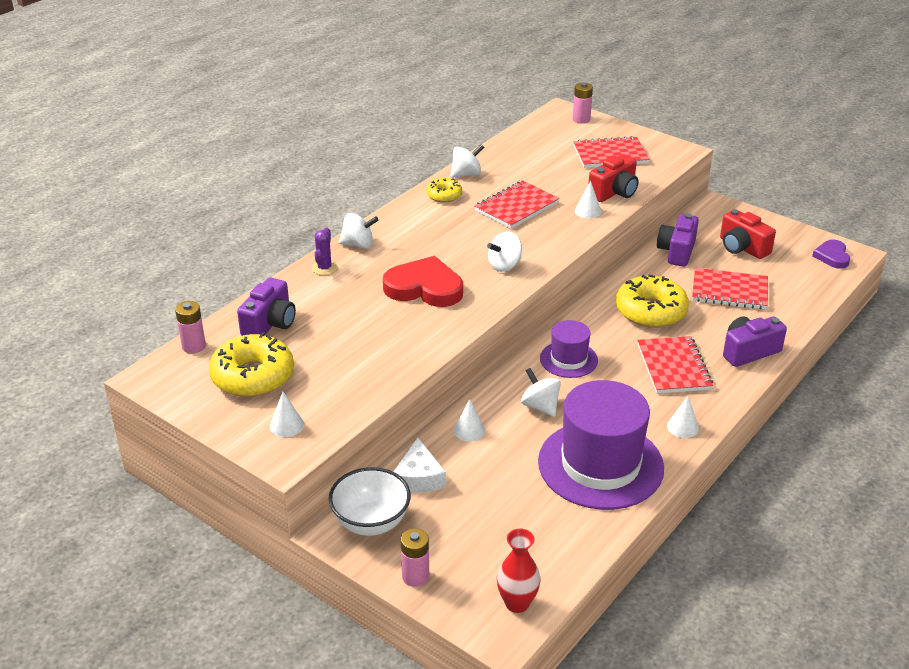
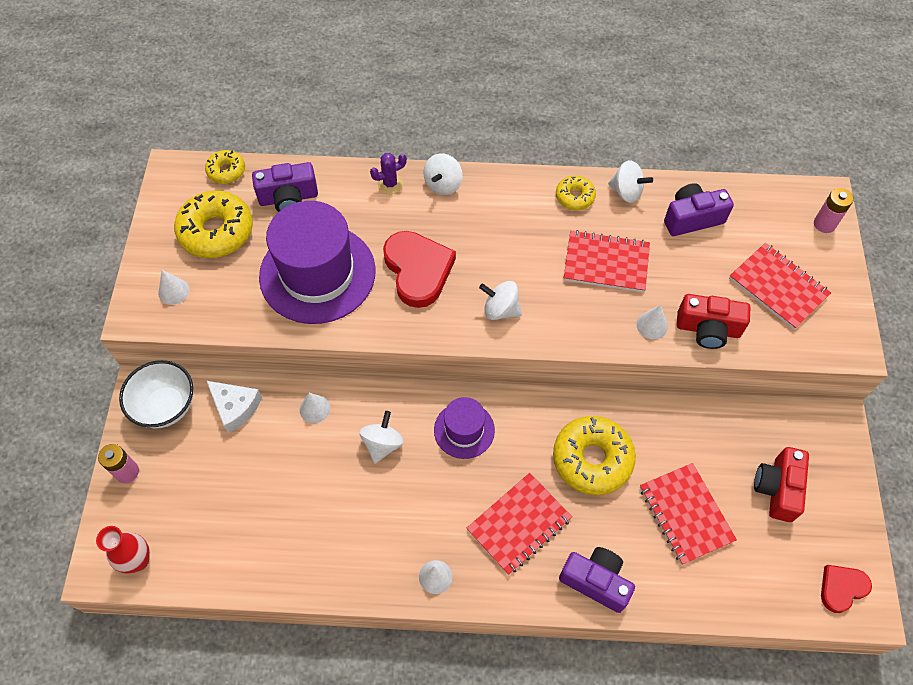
camera: 55 degrees right, 25 degrees up
pink battery [175,301,206,354] -> yellow donut [205,150,245,184]
white spinning top [339,213,379,249] -> white spinning top turned 60 degrees clockwise [423,153,463,195]
white cheese [393,437,446,493] -> white cheese turned 105 degrees counterclockwise [207,381,262,433]
purple hat [538,380,664,510] -> purple hat moved to [259,201,376,324]
purple camera [657,213,699,267] -> purple camera moved to [664,183,734,236]
purple heart [812,239,850,269] -> red heart [821,565,872,613]

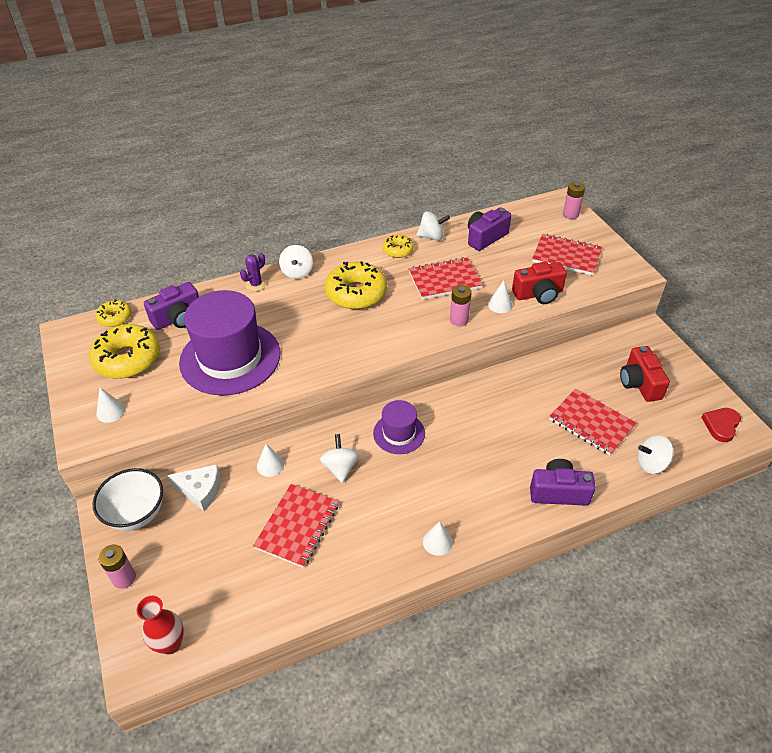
camera: 25 degrees left, 15 degrees down
red heart [383,231,456,308] -> none
red notebook [467,473,572,575] -> red notebook moved to [253,484,339,568]
white spinning top [479,281,522,320] -> white spinning top moved to [638,435,674,474]
yellow donut [553,416,636,495] -> yellow donut moved to [325,261,387,309]
none -> pink battery [450,285,472,326]

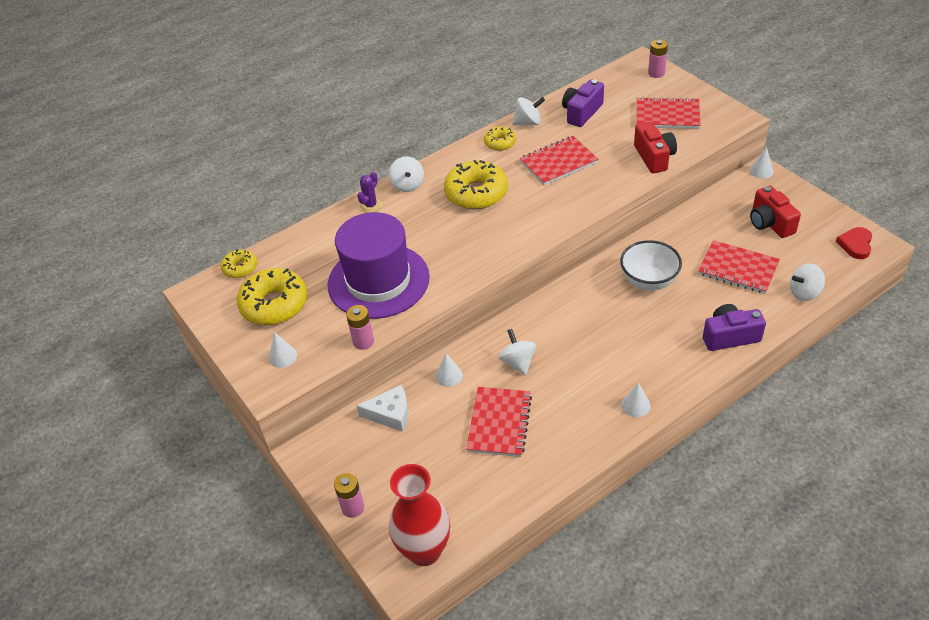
camera: 10 degrees left, 0 degrees up
white bowl [92,468,163,531] -> white bowl moved to [620,240,682,290]
red vase [136,596,184,655] -> red vase [389,464,450,566], size x1.62
purple camera [144,282,199,330] -> none
purple hat [373,400,425,454] -> none
pink battery [450,285,472,326] -> pink battery moved to [346,305,374,350]
white cone [488,280,513,313] -> white cone moved to [749,147,773,179]
red camera [512,262,567,304] -> red camera turned 75 degrees counterclockwise [634,122,677,173]

